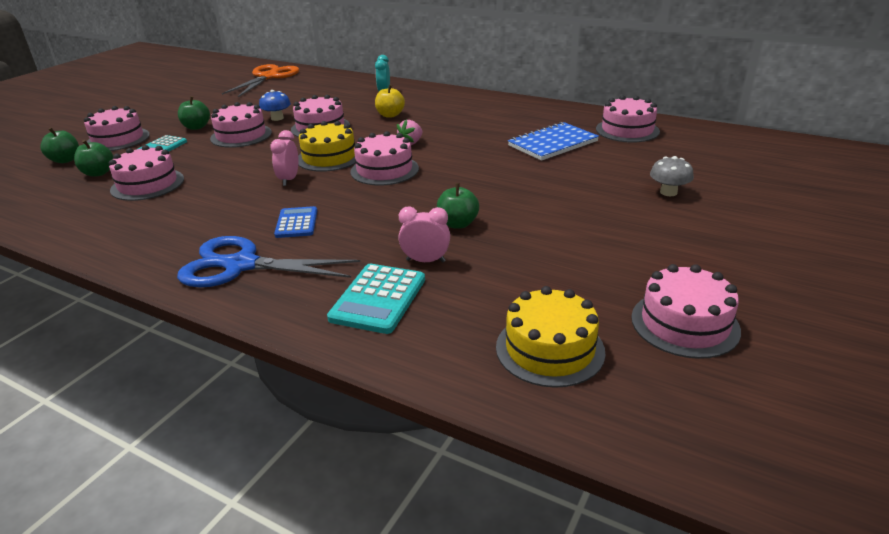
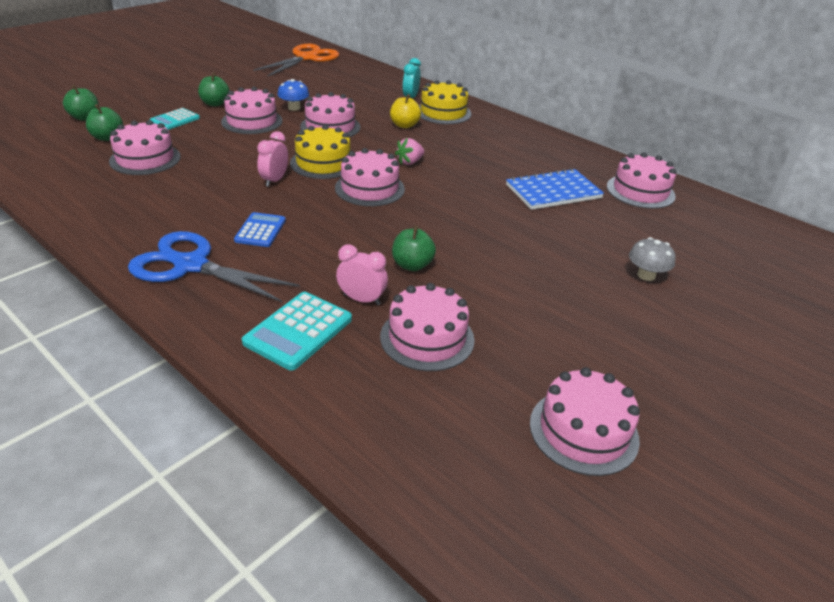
camera: 10 degrees right, 5 degrees up
pink cake [84,106,150,151] -> pink cake moved to [380,283,474,371]
yellow cake [496,286,605,388] -> yellow cake moved to [419,80,472,124]

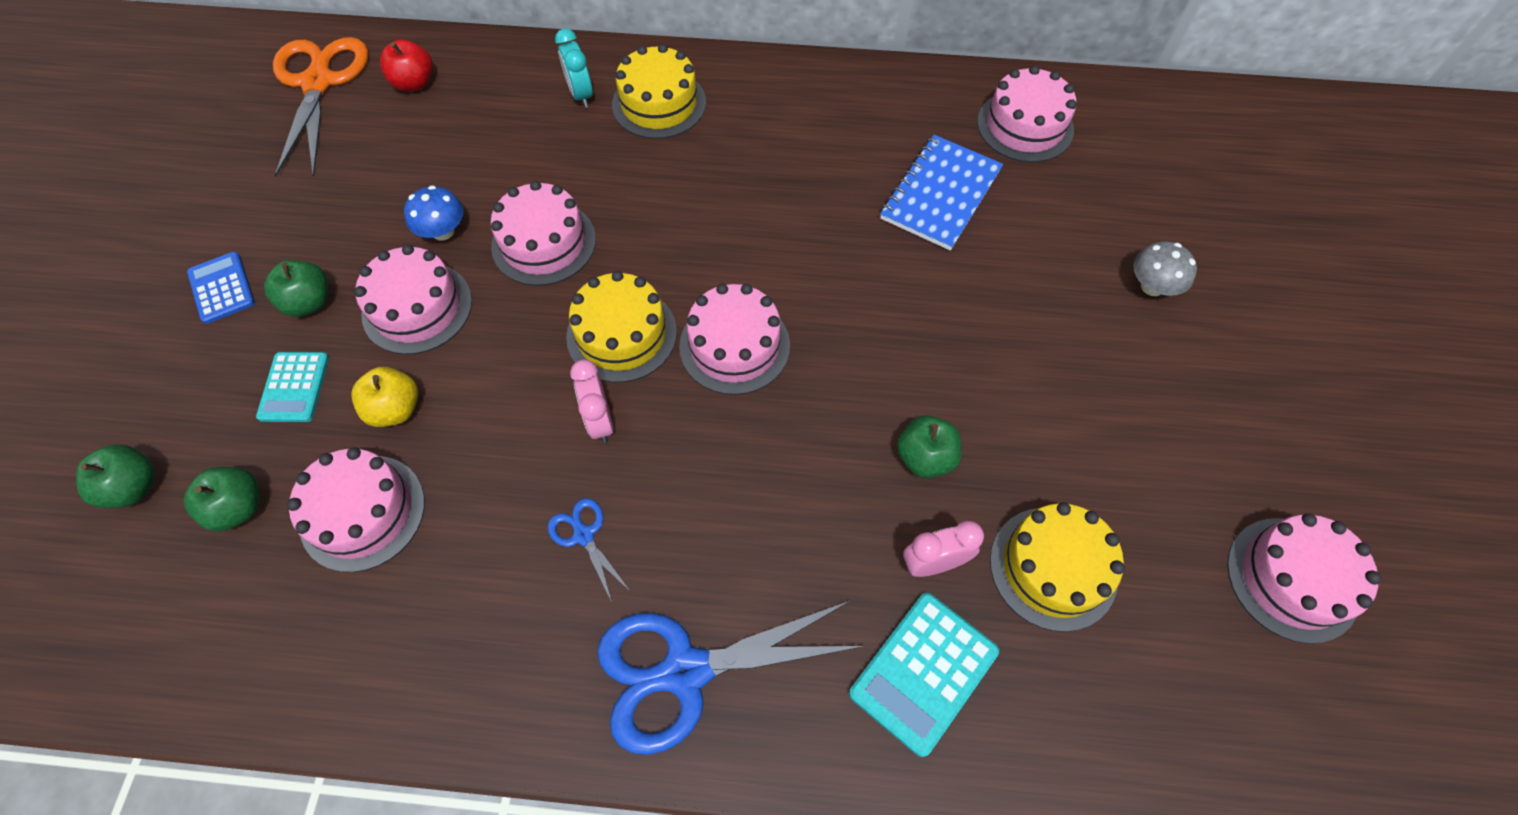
camera: 35 degrees left, 25 degrees up
blue calculator [234,212,286,247] -> blue calculator moved to [187,252,255,324]
turquoise calculator [242,292,352,371] -> turquoise calculator turned 45 degrees clockwise [849,593,999,757]
pink cake [380,283,474,371] -> yellow cake [990,502,1125,632]
yellow apple [390,94,421,128] -> yellow apple moved to [351,367,418,427]
pink strawberry [395,138,424,165] -> none
none -> red apple [380,39,433,91]
none -> blue scissors [548,498,630,602]

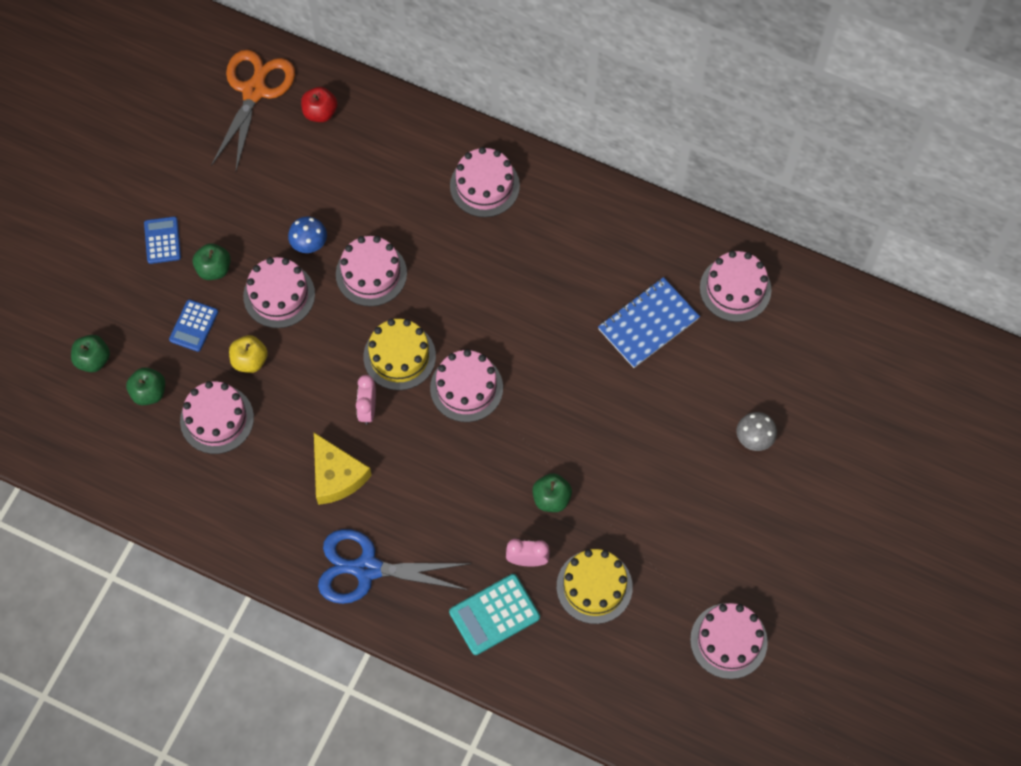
camera: 20 degrees right, 5 degrees up
turquoise calculator [256,352,329,422] -> blue calculator [169,299,218,352]
blue scissors [548,498,630,602] -> yellow cheese [314,433,372,505]
turquoise clock [555,28,593,108] -> none
yellow cake [612,44,706,139] -> pink cake [450,147,520,217]

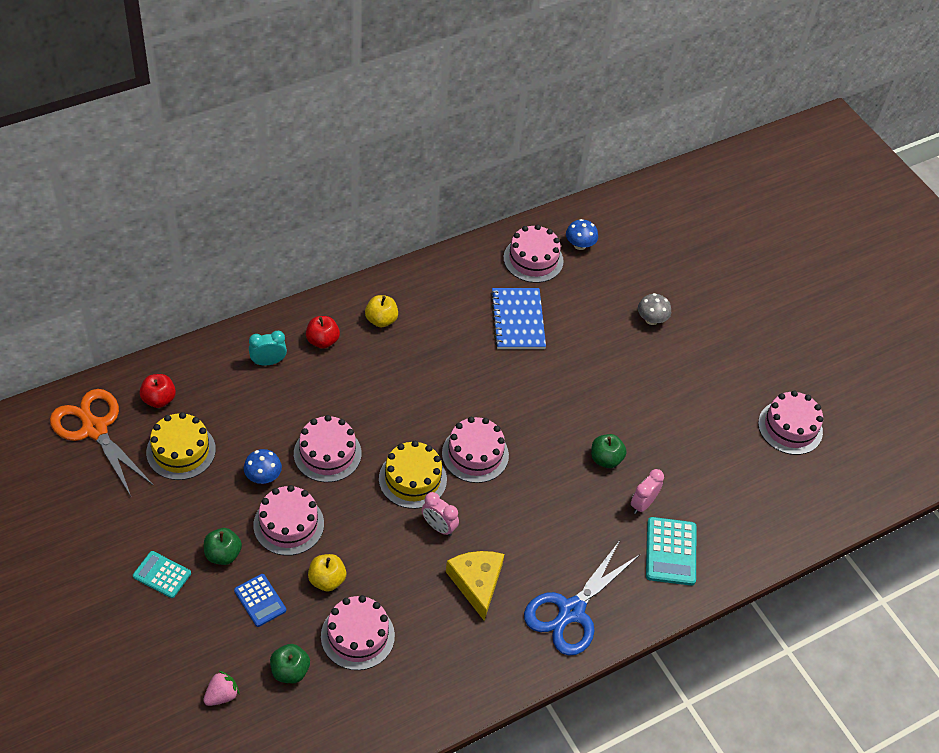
camera: 60 degrees left, 15 degrees down
green apple [71,335,110,372] -> pink strawberry [203,670,240,706]
blue calculator [144,216,181,264] -> turquoise calculator [133,551,191,598]
yellow cheese [314,433,372,505] -> yellow cheese turned 105 degrees counterclockwise [446,551,504,621]
pink cake [450,147,520,217] -> red apple [306,316,340,349]
yellow cake [557,549,633,624] -> yellow cake moved to [146,412,216,480]
none -> turquoise clock [249,331,287,366]
none -> yellow apple [365,295,398,327]
none -> blue mushroom [566,219,598,250]

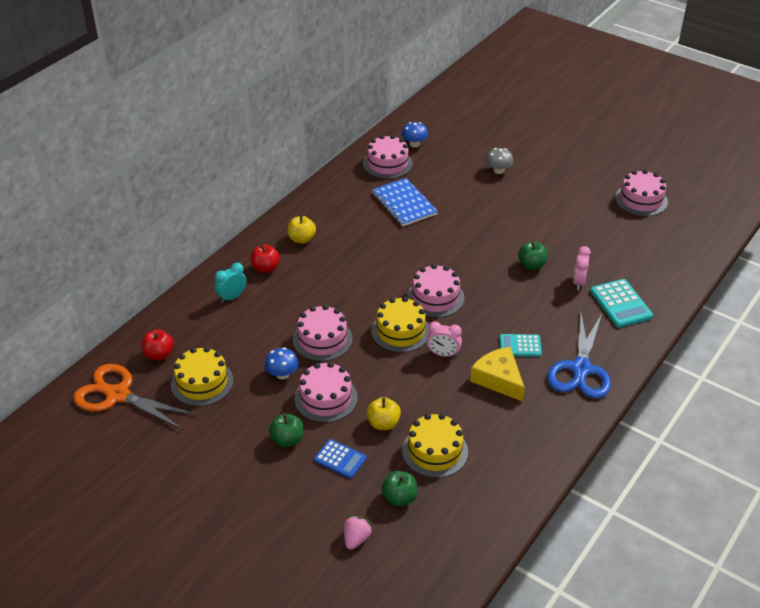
camera: 20 degrees left, 10 degrees down
turquoise calculator [133,551,191,598] -> turquoise calculator moved to [500,334,542,357]
pink cake [321,595,395,670] -> yellow cake [402,413,468,478]

